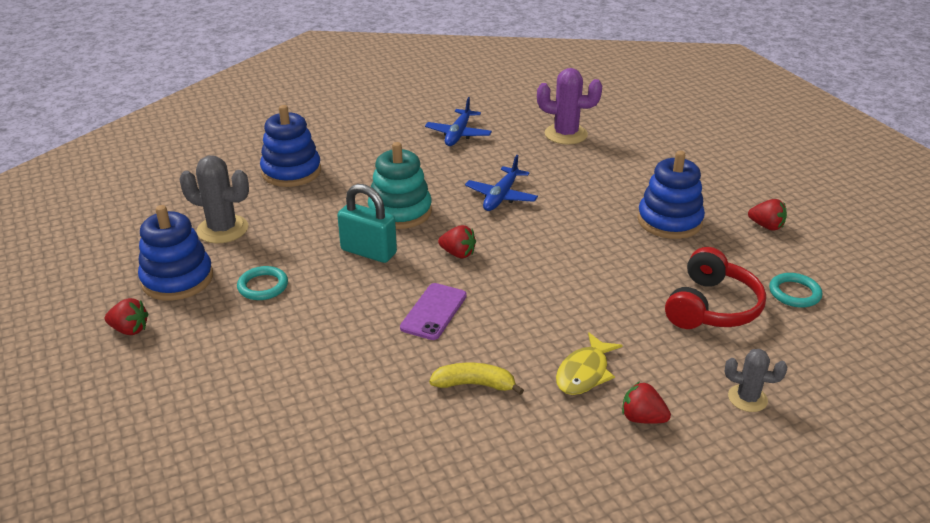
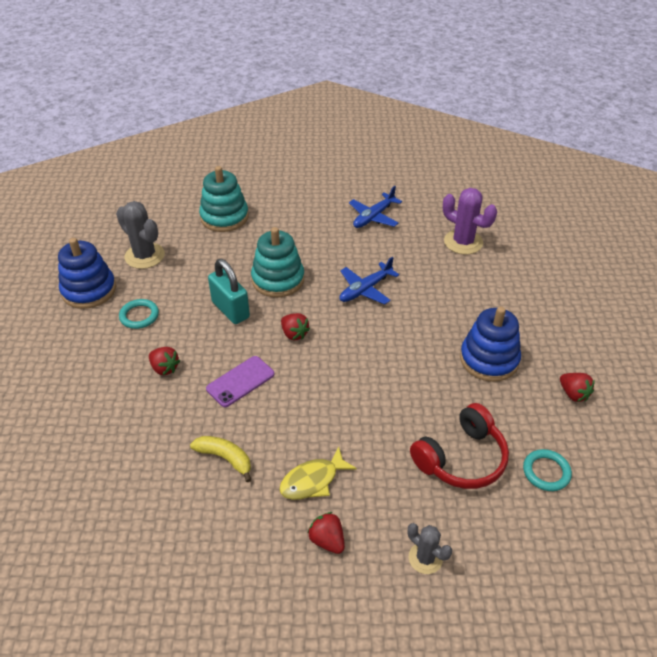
camera: 25 degrees right, 10 degrees up
red strawberry [105,298,149,335] -> red strawberry moved to [149,347,180,375]
blue stacking toy [260,105,321,187] -> turquoise stacking toy [199,166,249,232]

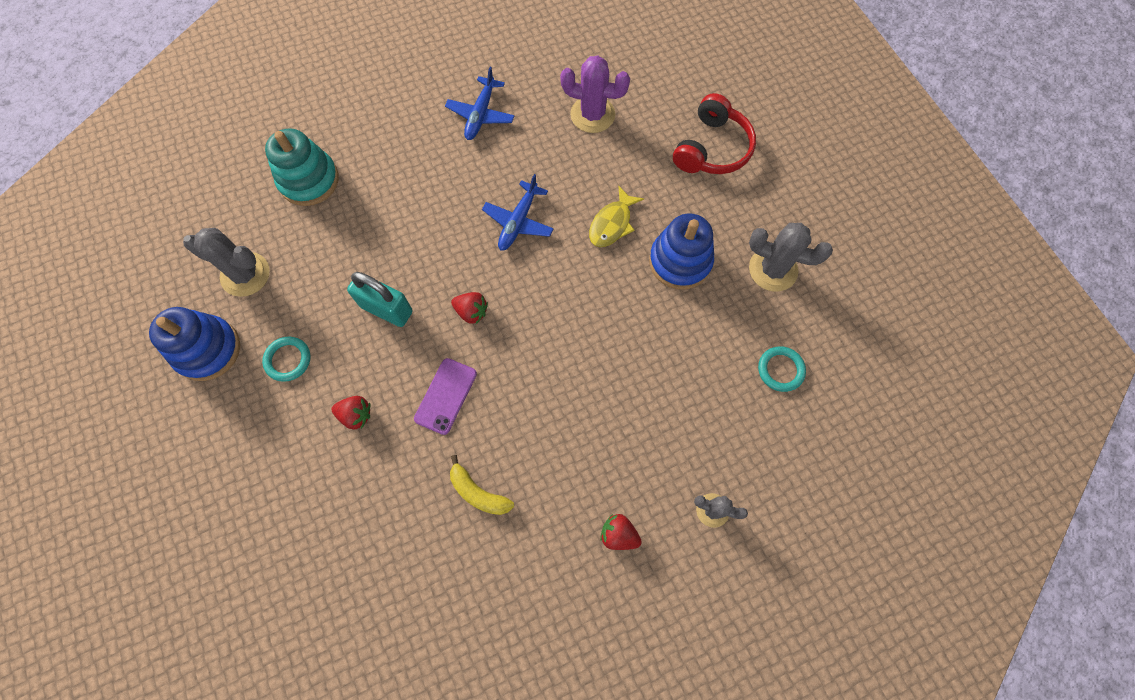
camera: 25 degrees left, 25 degrees up
yellow banana [190,436,251,482] -> yellow banana turned 150 degrees counterclockwise [450,455,514,515]
turquoise stacking toy [251,227,304,297] -> none
yellow fish [279,446,357,500] -> yellow fish moved to [589,186,644,247]
red headphones [410,403,509,489] -> red headphones moved to [673,93,756,174]
red strawberry [560,373,595,402] -> grey cactus [749,223,833,292]

